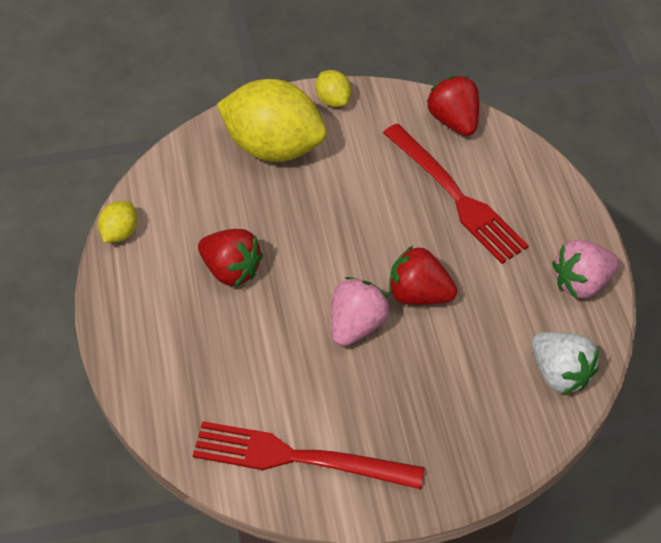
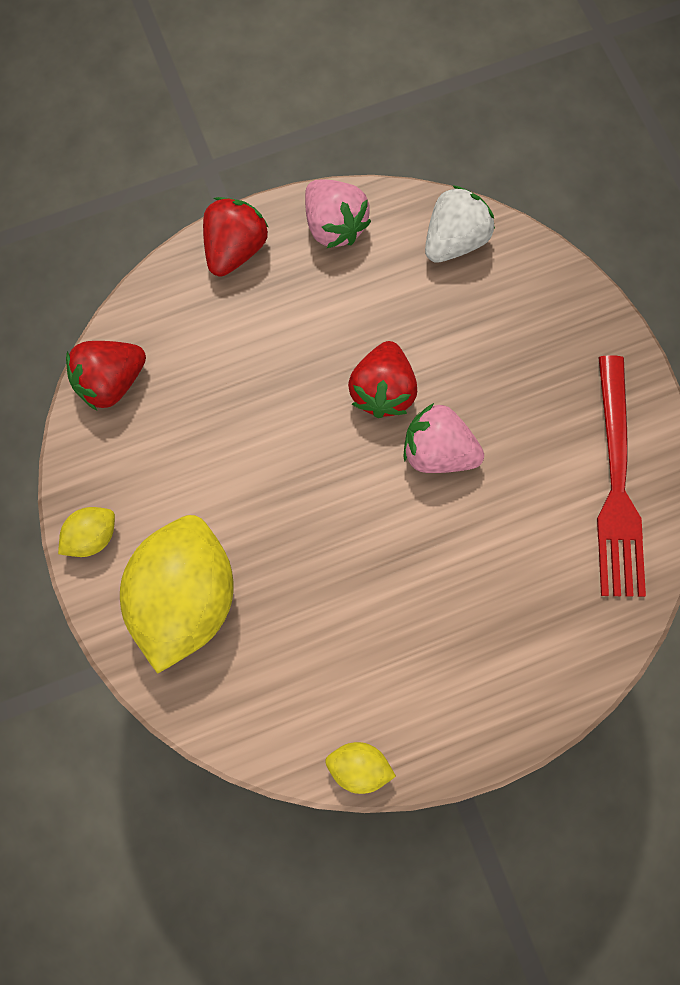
camera: 100 degrees left, 20 degrees up
red strawberry [198,229,263,286] -> red strawberry moved to [203,197,268,277]
red fork [383,123,529,264] -> none

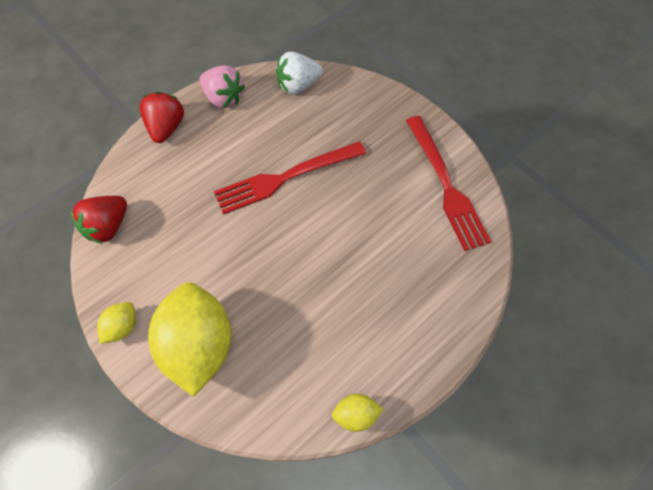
camera: 20 degrees left, 10 degrees down
red strawberry [348,341,417,418] -> red fork [214,141,366,214]
pink strawberry [404,403,484,473] -> none
white strawberry [425,185,495,263] -> white strawberry turned 135 degrees counterclockwise [276,51,323,94]

